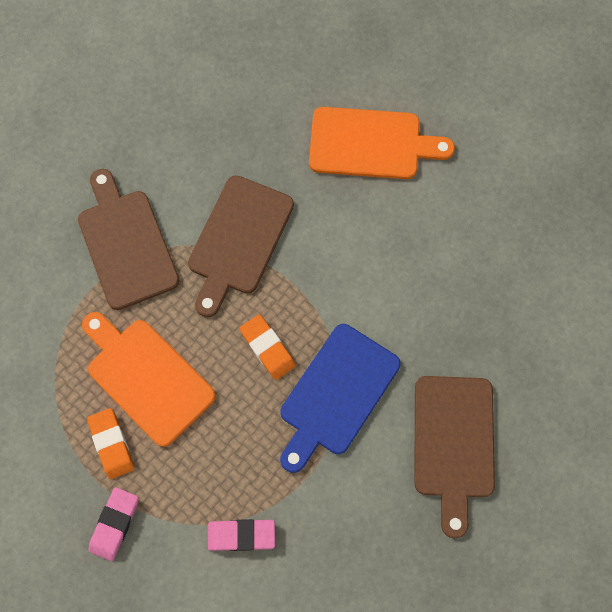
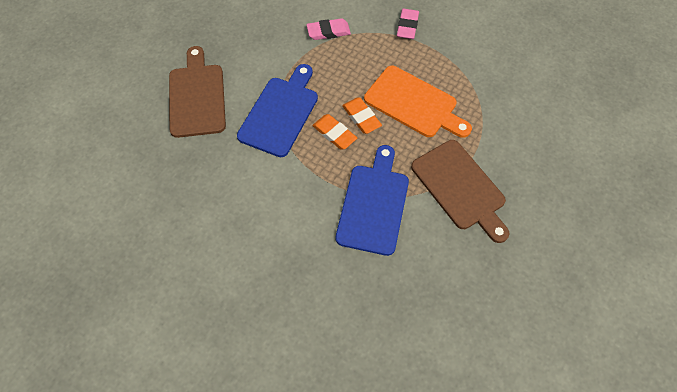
camera: 170 degrees right, 10 degrees down
orange eraser [87,408,134,479] -> orange eraser moved to [342,97,382,134]
brown cutting board [188,175,294,317] -> blue cutting board [336,145,409,256]
orange cutting board [309,107,455,179] -> none

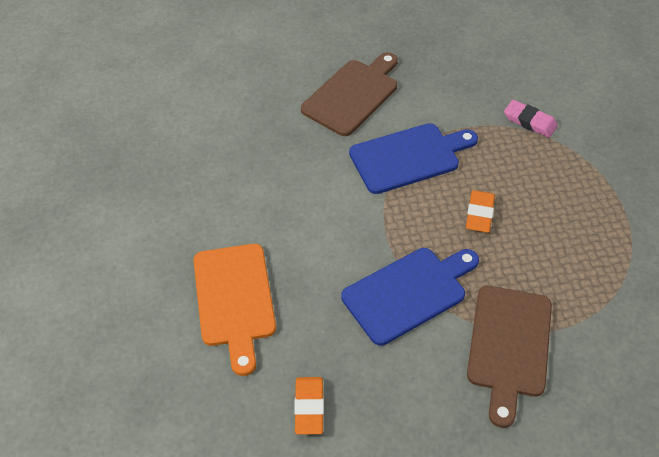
camera: 45 degrees right, 10 degrees down
orange eraser [312,114,357,150] -> orange eraser moved to [294,377,324,434]
orange cutting board [364,66,472,138] -> orange cutting board moved to [193,244,276,376]
pink eraser [397,9,419,39] -> none

